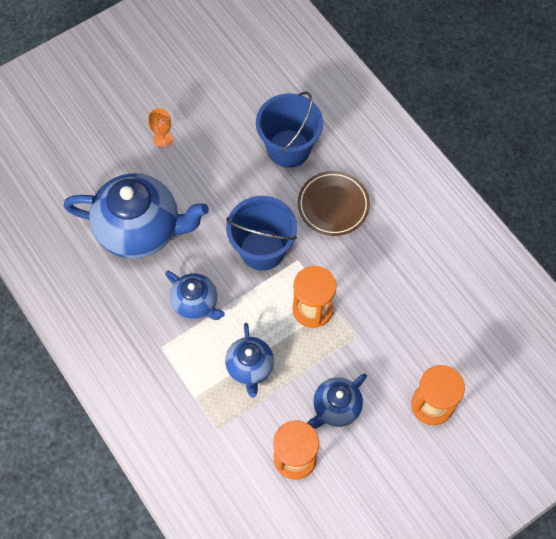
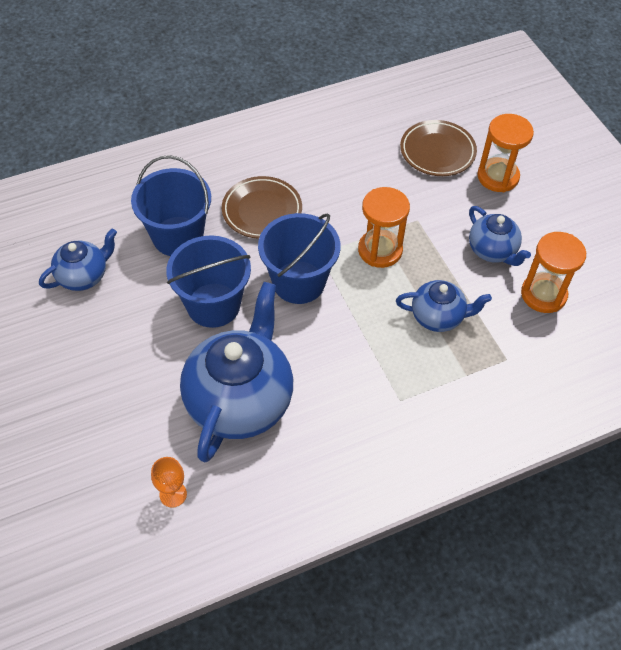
camera: 80 degrees left, 10 degrees down
orange goblet [148,108,173,148] -> orange goblet moved to [151,457,187,508]
blue teapot [165,271,225,320] -> blue teapot moved to [39,228,117,291]
none -> blue bucket [166,235,251,328]
none -> brown plate [400,120,477,176]

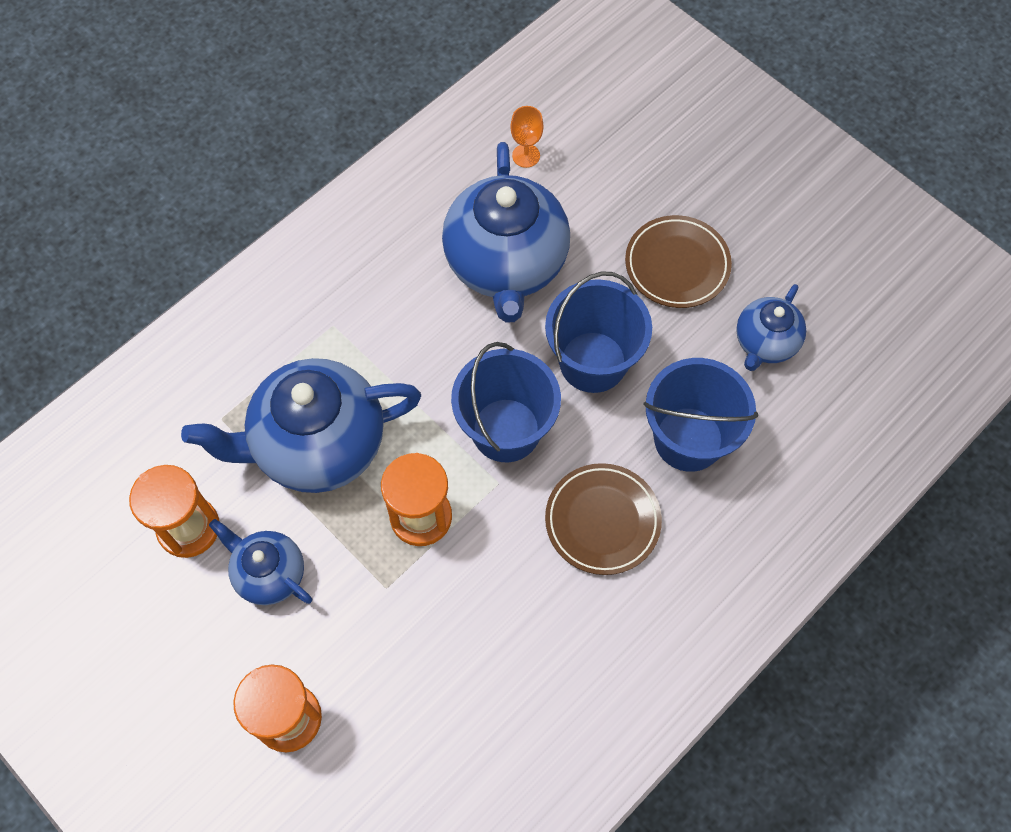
camera: 160 degrees right, 10 degrees up
blue teapot [396,280,492,332] -> blue teapot [181,358,421,493], size x1.89
brown plate [400,120,477,176] -> brown plate moved to [625,215,732,308]

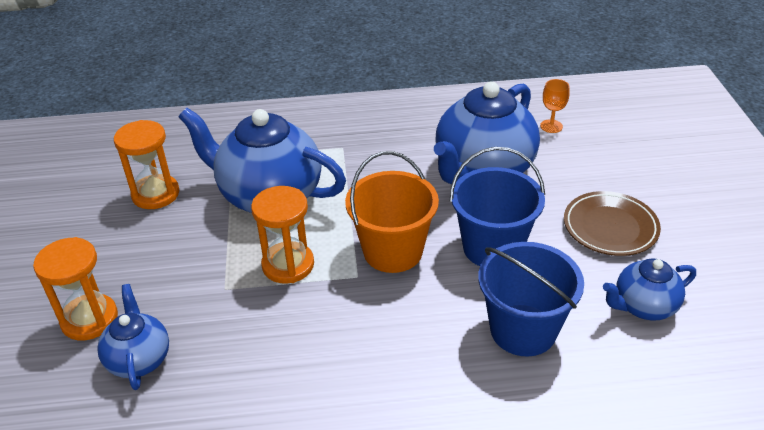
camera: 40 degrees right, 25 degrees down
blue teapot [209,519,312,605] -> blue teapot moved to [97,284,169,390]
blue bucket [451,342,561,462] -> orange bucket [345,151,439,273]
brown plate [545,463,662,575] -> none

